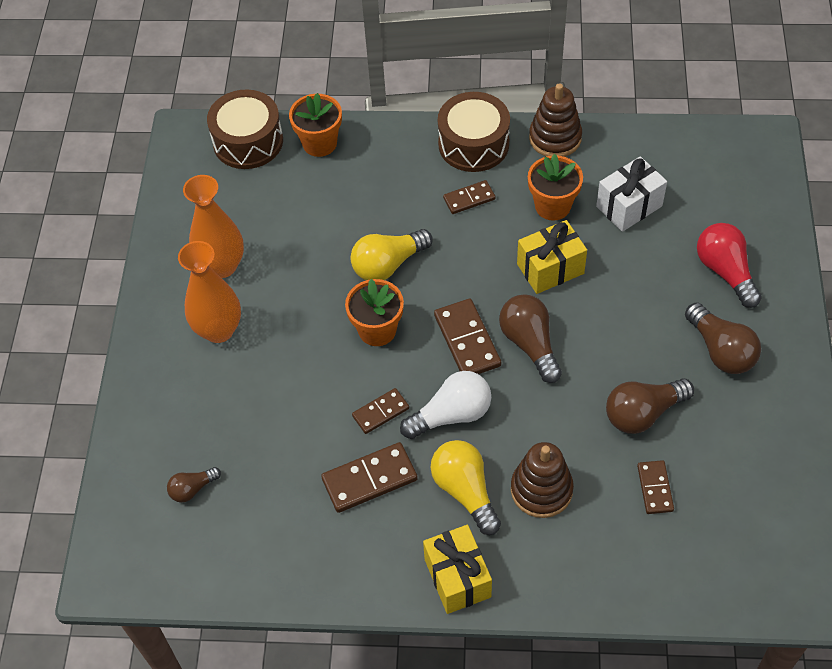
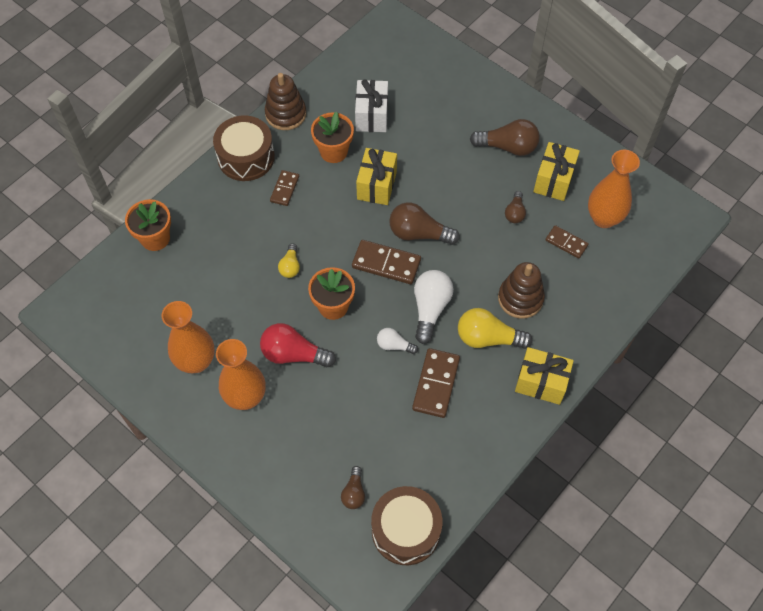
camera: 55 degrees left, 5 degrees up
brown drum [207,89,283,169] -> brown drum moved to [371,486,442,565]
yellow light bulb [351,229,433,280] -> yellow light bulb [278,243,300,278], size x0.56
brown domino [352,388,409,434] -> white light bulb [377,328,418,354]
brown light bulb [606,378,694,434] -> brown light bulb [505,191,526,223], size x0.56
red light bulb [697,223,762,308] -> red light bulb moved to [260,323,336,367]
none -> yellow gift [533,142,580,201]
none -> orange vase [588,150,640,228]

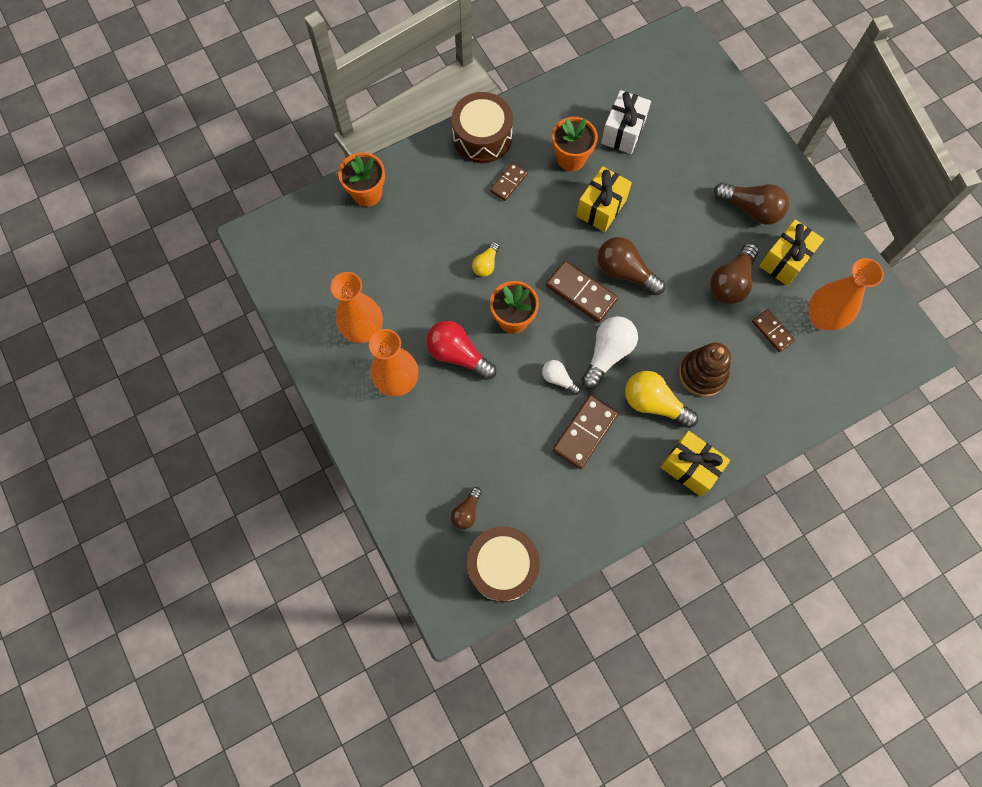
camera: 20 degrees right, 10 degrees up
brown stacking toy [265,73,306,130] -> none
brown light bulb [505,191,526,223] -> brown light bulb [710,243,759,304], size x1.77

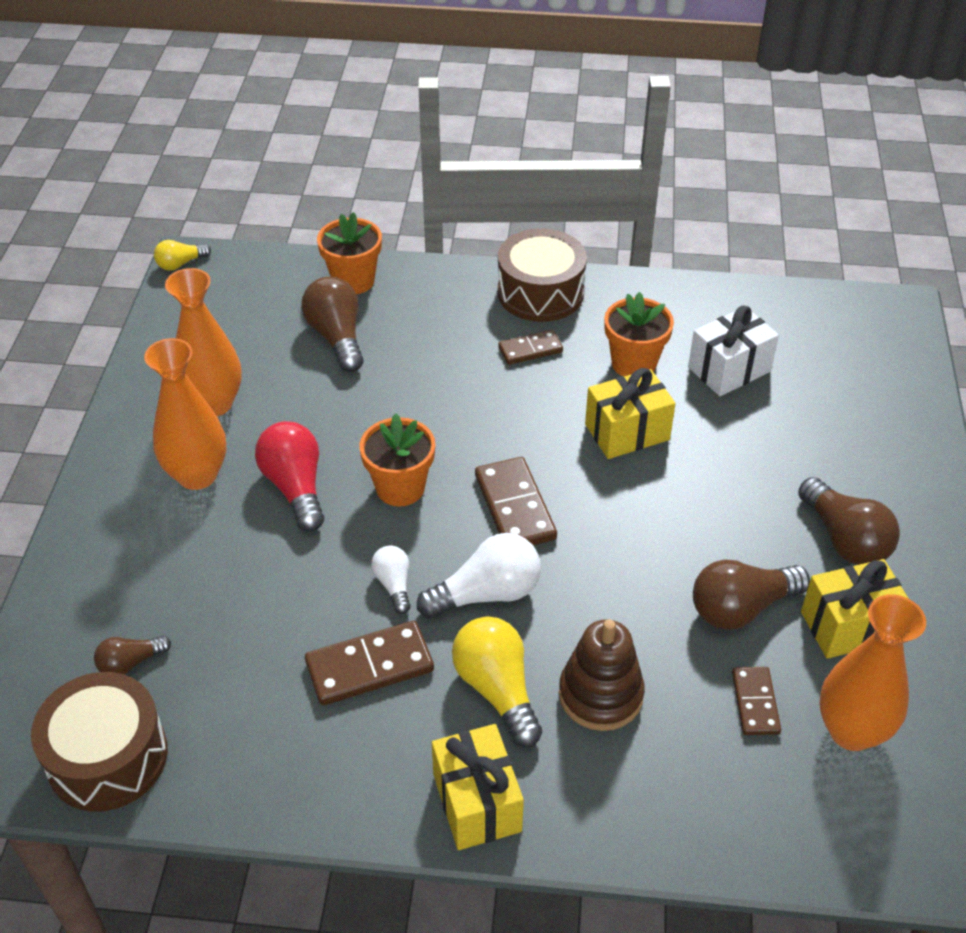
camera: 35 degrees right, 25 degrees down
yellow light bulb [472,242,499,277] -> yellow light bulb moved to [154,240,211,271]
brown light bulb [598,237,665,295] -> brown light bulb moved to [301,277,364,372]

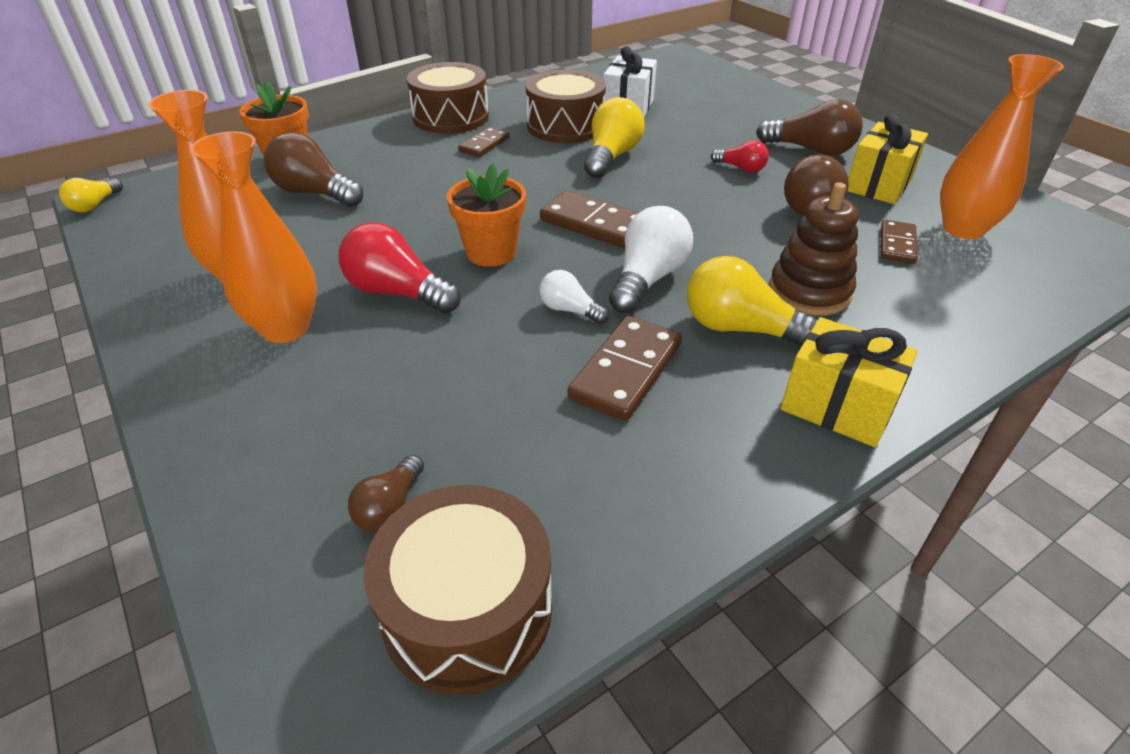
camera: 40 degrees left, 5 degrees down
yellow gift [585,368,676,459] -> yellow light bulb [584,97,645,178]
orange flower pot [604,292,674,376] -> brown drum [525,70,606,143]
brown domino [732,667,781,735] -> brown domino turned 60 degrees clockwise [881,220,918,264]
none -> red light bulb [711,140,769,173]

